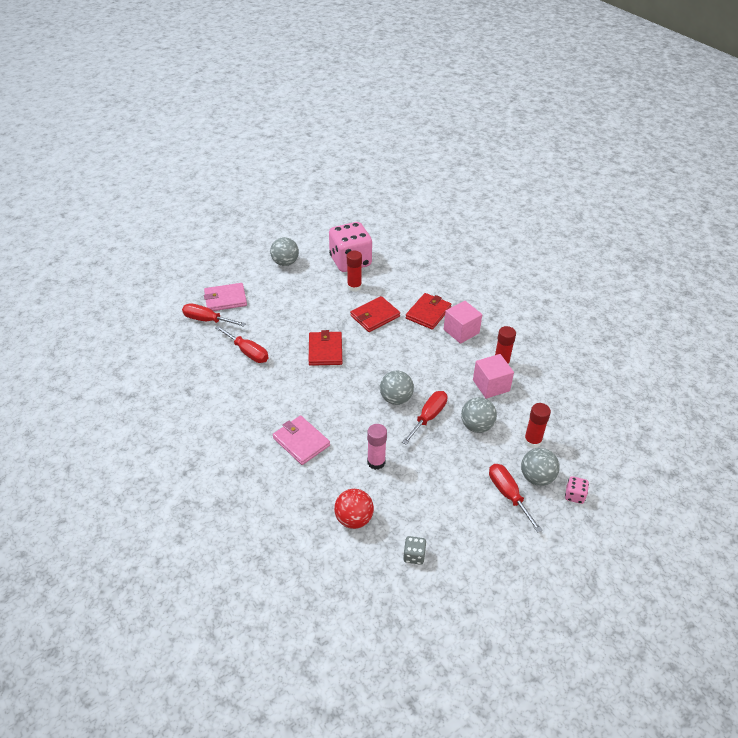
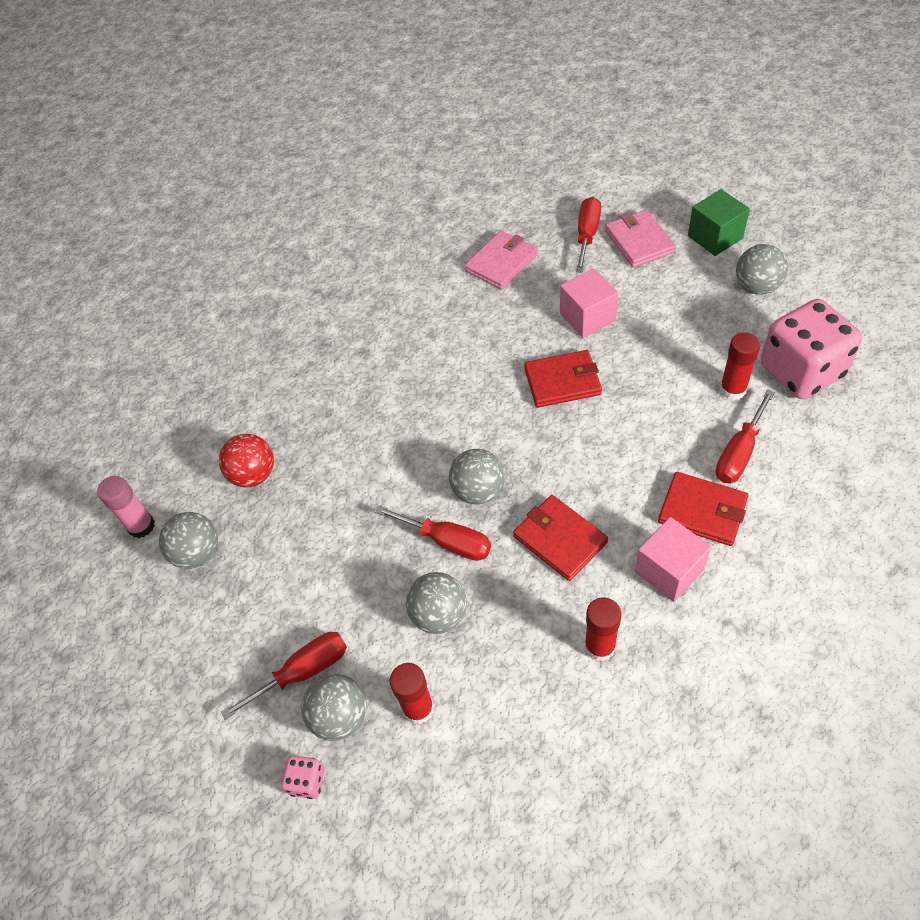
camera: 90 degrees right, 10 degrees up
red screwdriver [215,326,269,363] -> red screwdriver moved to [715,389,775,483]
pink wallet [273,415,330,465] -> pink wallet moved to [465,231,538,290]
red wallet [350,296,400,332] -> red wallet moved to [513,495,608,581]
pink glue stick [367,424,387,470] -> pink glue stick moved to [97,476,155,538]
grey dice [403,536,427,565] -> grey ball [159,512,218,569]
pink cube [473,354,514,399] -> pink cube moved to [560,268,618,338]
none -> green cube [688,189,750,256]

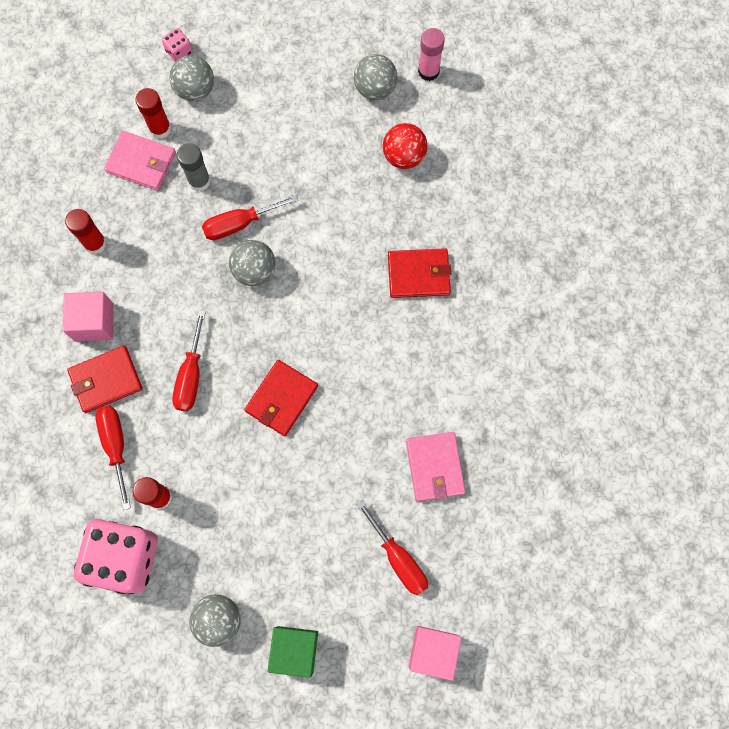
camera: 125 degrees right, 20 degrees up
red screwdriver [221,632,347,719] -> red screwdriver moved to [172,310,206,411]
grey ball [406,572,467,634] -> grey glue stick [177,143,211,192]
red wallet [513,495,608,581] -> red wallet moved to [388,248,451,298]
pink cube [560,268,618,338] -> pink cube moved to [409,626,461,681]
pink wallet [605,210,676,267] -> pink wallet moved to [104,131,176,191]

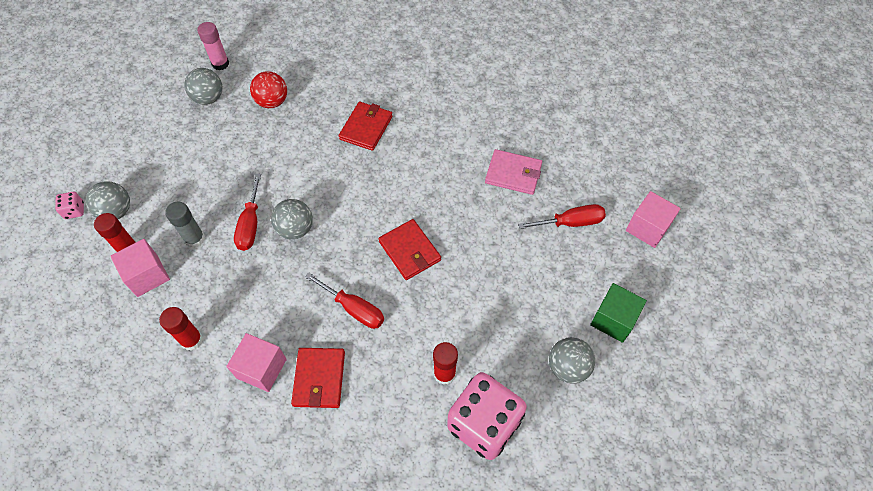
camera: 65 degrees left, 15 degrees down
red screwdriver [95,406,131,510] -> none
pink wallet [104,131,176,191] -> pink cube [111,239,170,297]

